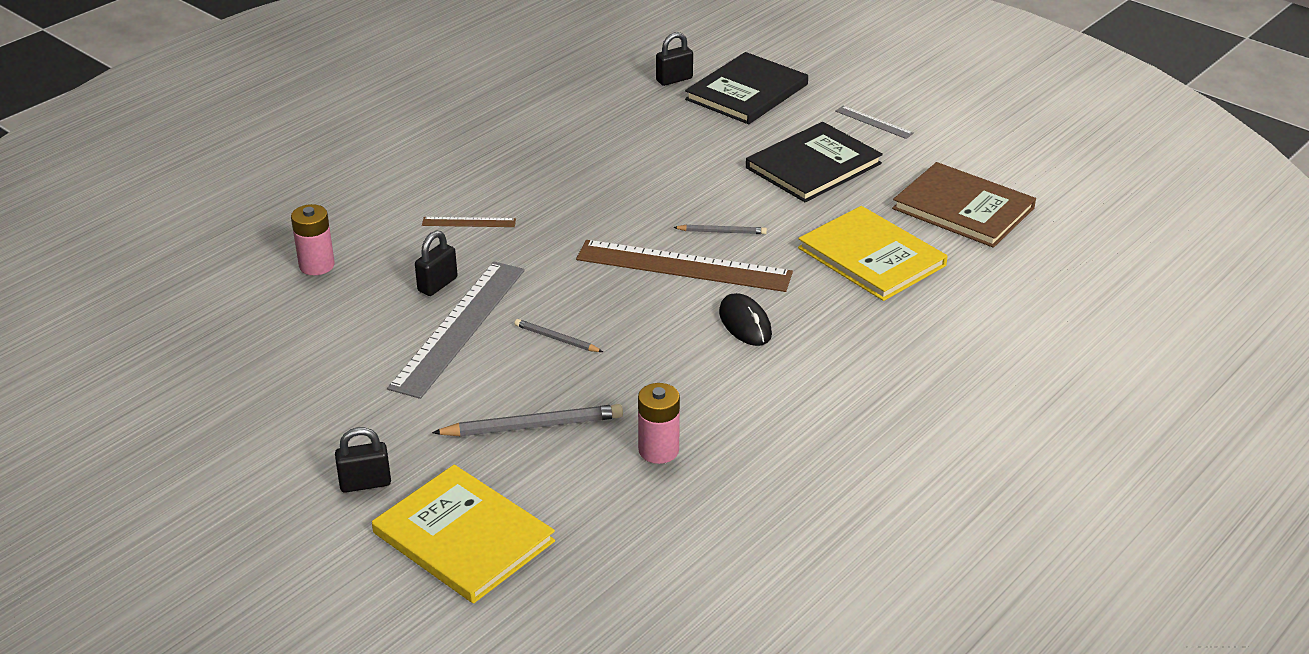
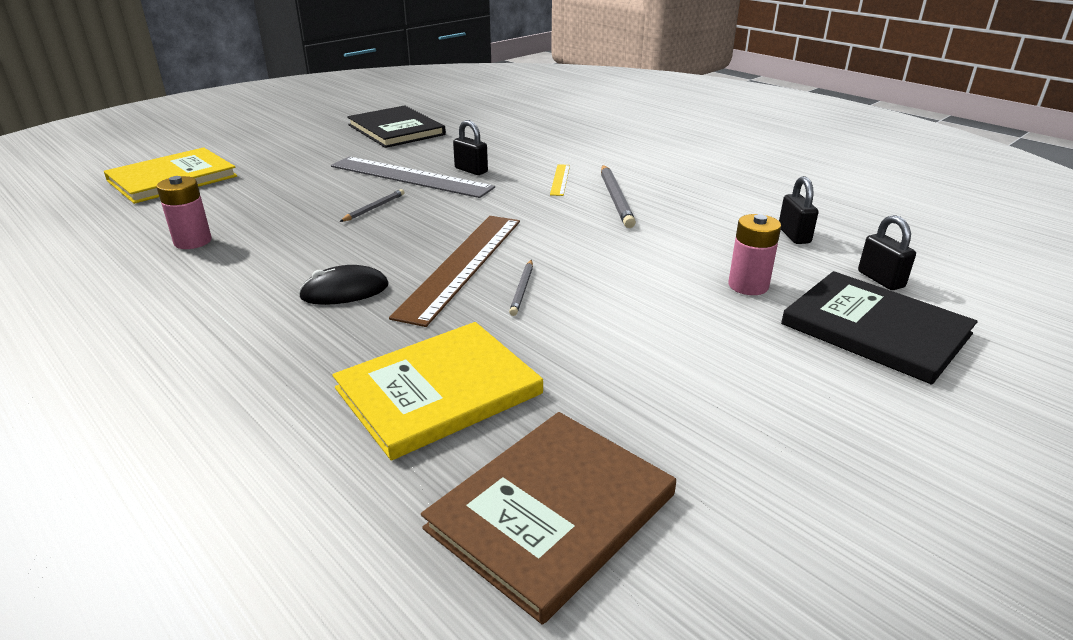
camera: 95 degrees right, 5 degrees down
pink battery [291,204,335,275] -> pink battery moved to [728,214,781,295]
black padlock [335,427,391,493] -> black padlock moved to [779,176,818,244]
brown ruler [422,217,516,227] -> yellow ruler [550,164,570,196]
grey pencil [432,404,623,437] -> grey pencil moved to [601,165,636,228]
black book [746,122,883,202] -> black book moved to [347,106,446,148]
grey ruler [835,106,914,139] -> none

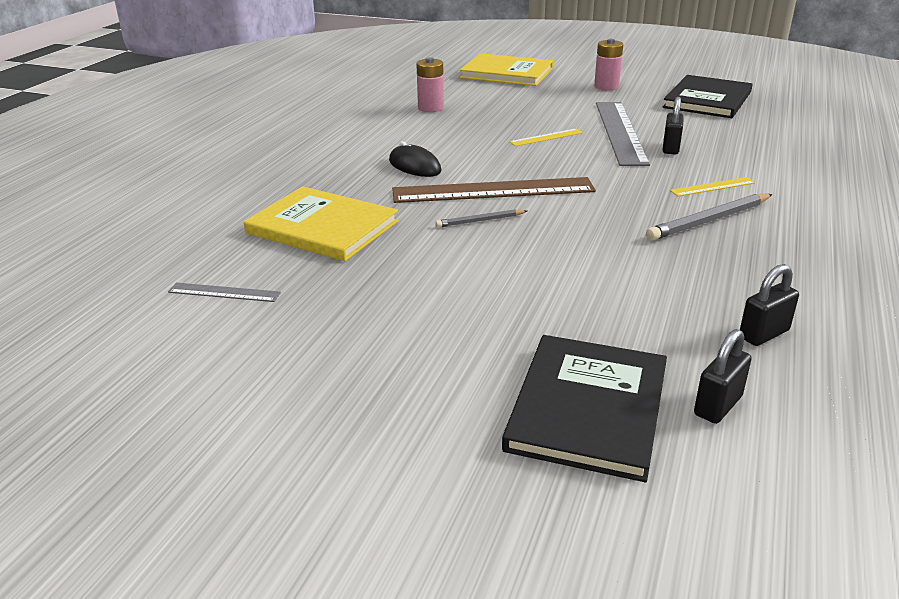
camera: 65 degrees right, 0 degrees up
grey pencil [339,189,404,222] -> yellow ruler [509,129,583,146]
brown book [421,412,676,625] -> grey ruler [168,283,281,302]
pink battery [728,214,781,295] -> pink battery moved to [594,39,623,90]

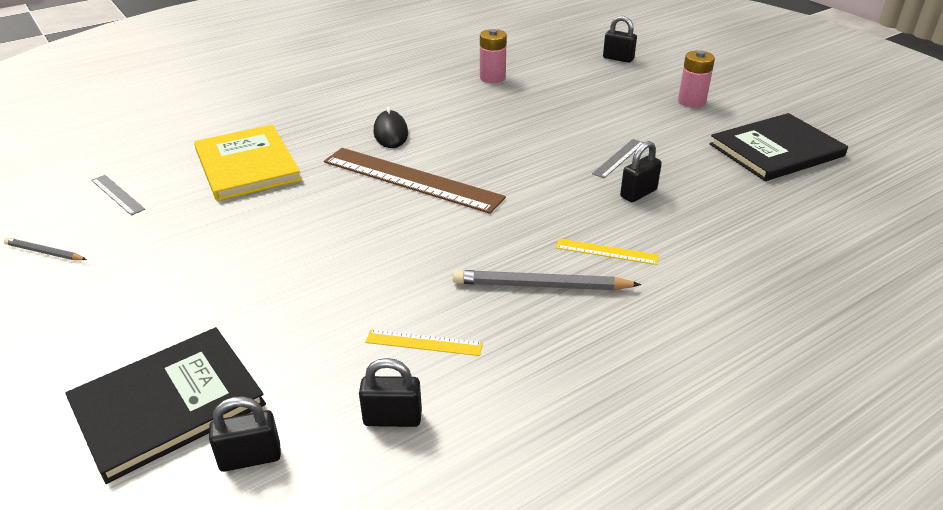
camera: 35 degrees right, 5 degrees up
grey pencil [435,209,527,228] -> grey pencil moved to [4,238,87,260]
yellow book [460,53,553,86] -> black padlock [603,16,637,63]
yellow ruler [509,129,583,146] -> yellow ruler moved to [365,329,483,356]
grey ruler [596,102,650,166] -> grey ruler [592,139,644,178], size x0.45

